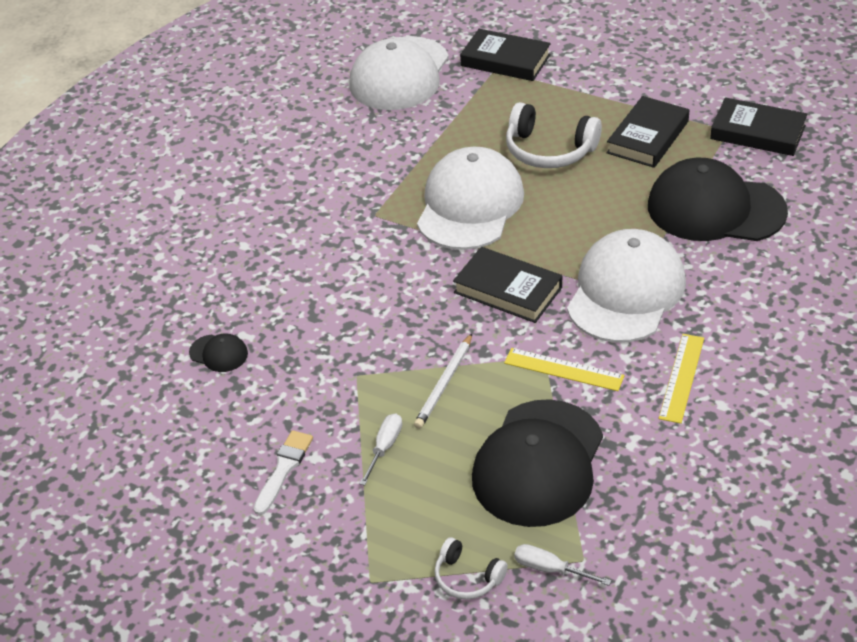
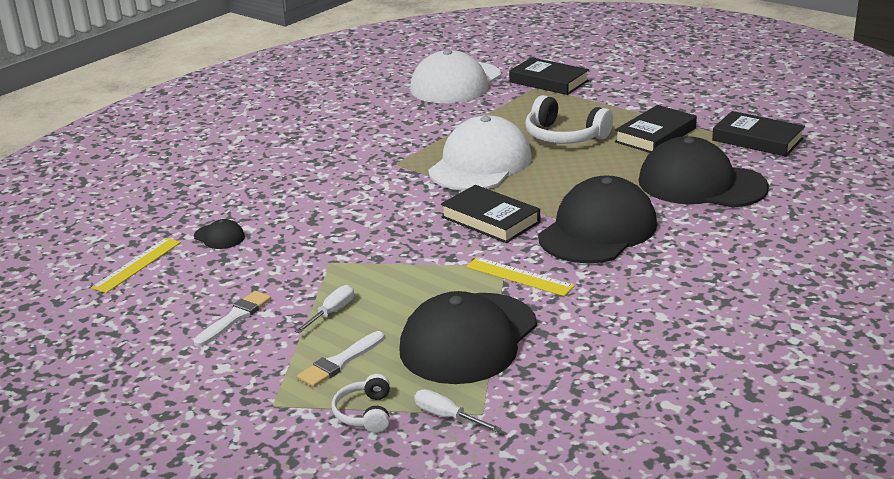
camera: 10 degrees right, 15 degrees down
white pencil [414,334,472,429] -> none
white headphones [434,537,508,600] -> white headphones turned 45 degrees clockwise [332,374,390,433]
white cap [567,229,686,343] -> black cap [538,175,657,264]
yellow ruler [659,334,704,424] -> yellow ruler moved to [91,238,181,293]
none -> white brush [297,331,384,387]

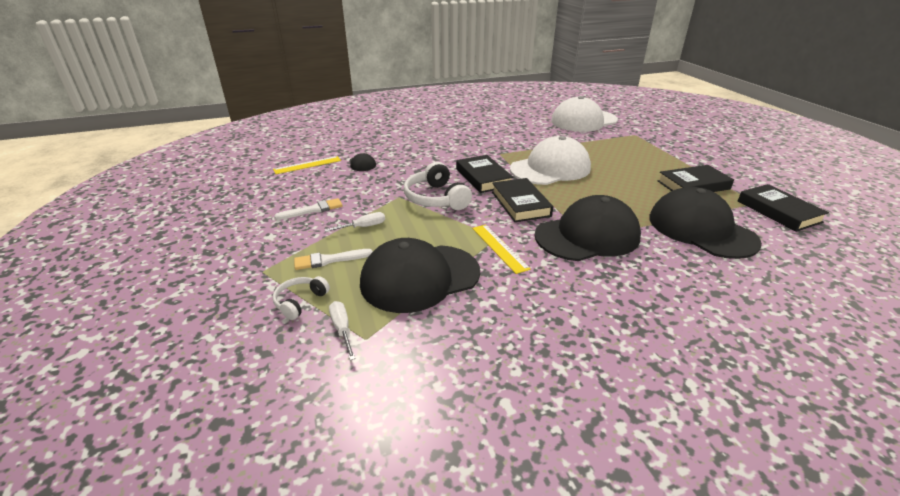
camera: 30 degrees right, 5 degrees up
black book [509,57,589,95] -> black book moved to [456,155,513,193]
white headphones [525,95,613,144] -> white headphones moved to [404,162,472,210]

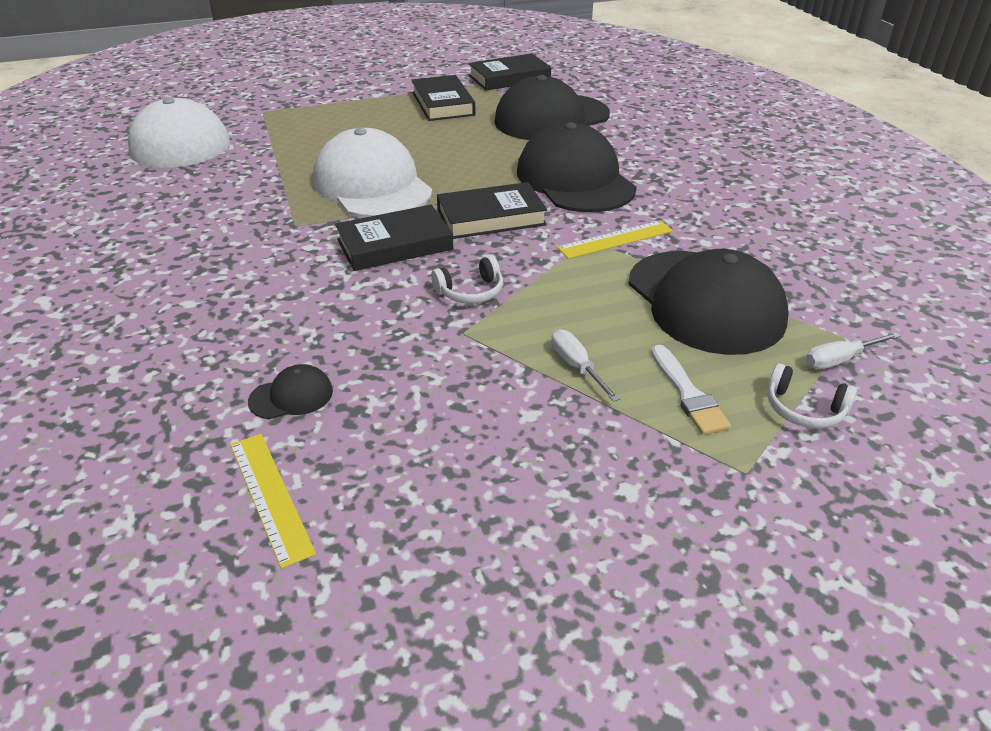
camera: 90 degrees left, 5 degrees up
white brush [274,198,343,220] -> none
white headphones [404,162,472,210] -> white headphones [431,256,503,304], size x0.56

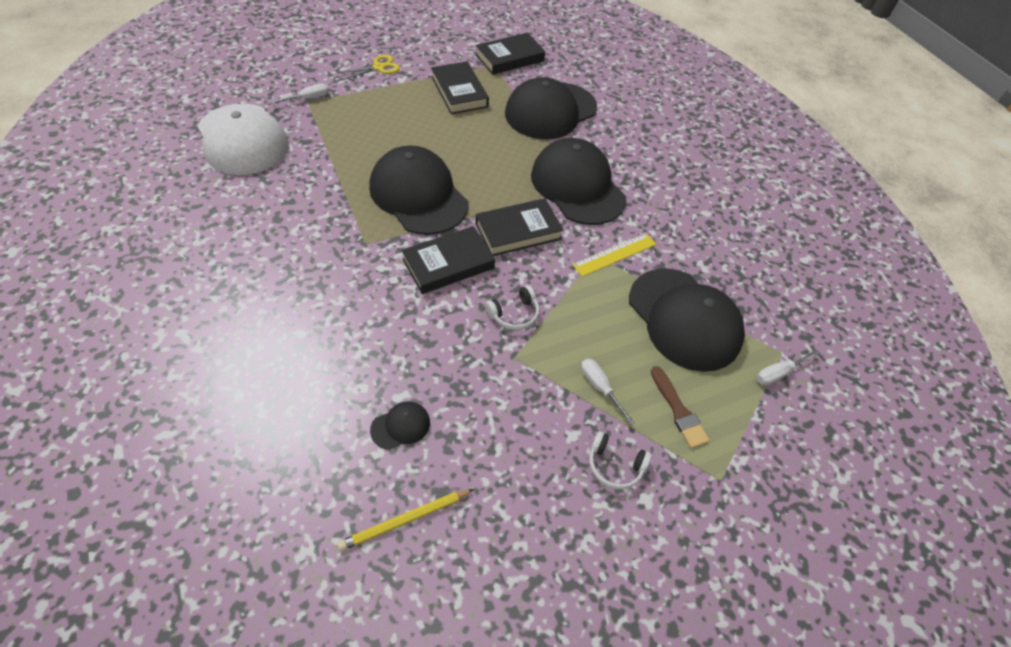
camera: 10 degrees left, 15 degrees up
yellow ruler [230,434,316,569] -> yellow pencil [337,489,474,551]
white cap [313,128,433,218] -> black cap [369,146,468,235]
white brush [651,345,731,435] -> brown brush [651,366,710,448]
white headphones [768,363,857,429] -> white headphones moved to [589,431,652,490]
none -> white screwdriver [270,83,329,104]
none -> yellow scissors [337,55,400,81]

